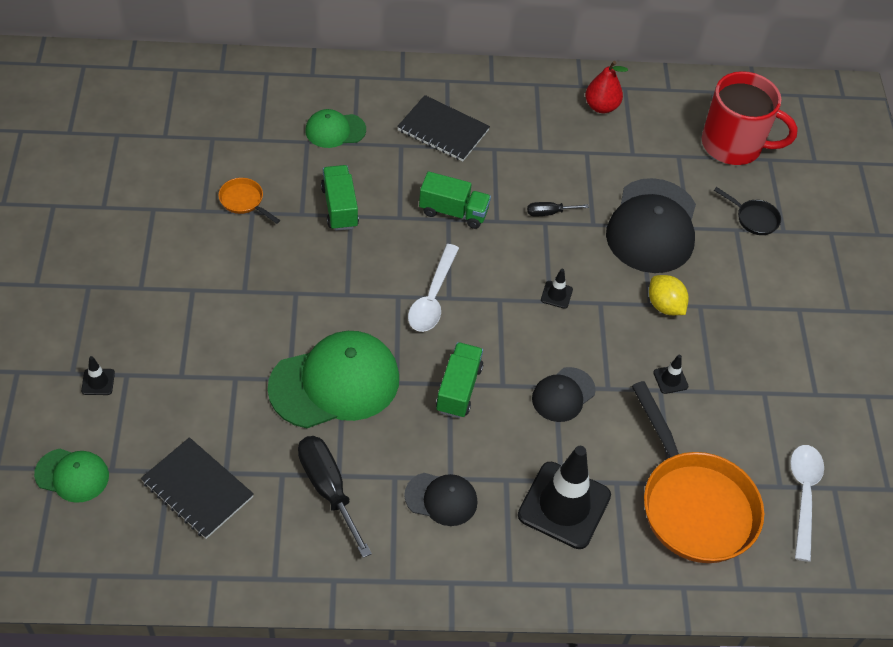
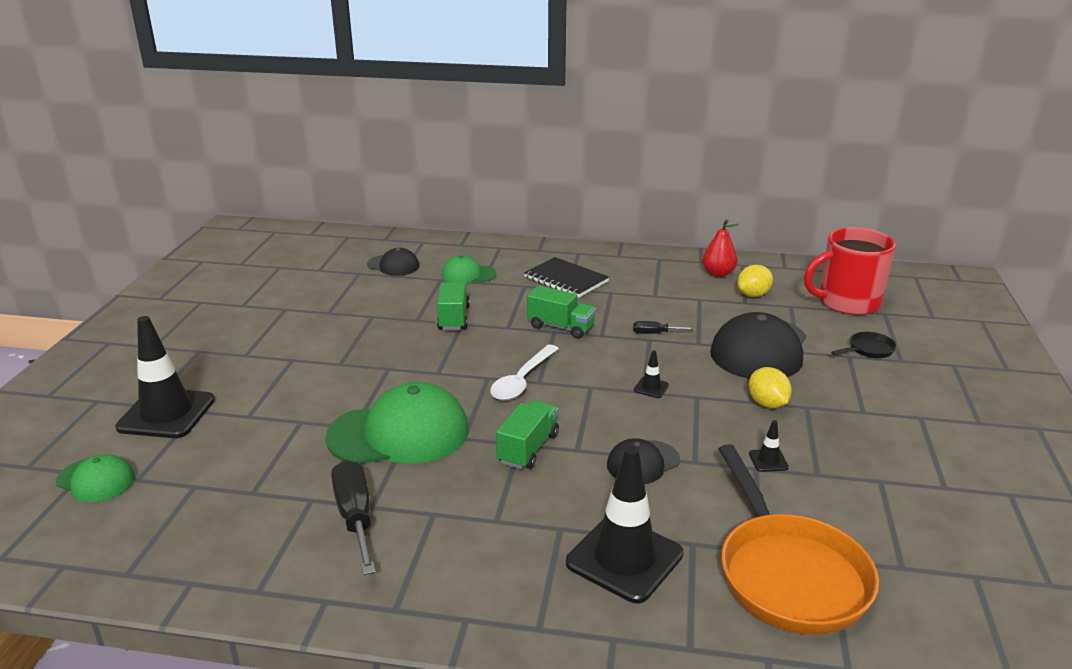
camera: 15 degrees right, 25 degrees down
black traffic cone [81,356,115,395] -> black traffic cone [115,316,215,438], size x2.44
black notebook [141,437,254,539] -> none
orange pan [218,178,280,224] -> none
black cap [404,473,477,526] -> black cap moved to [367,248,419,276]
red mug [702,71,798,165] -> red mug turned 135 degrees clockwise [804,227,896,315]
black pan [714,187,781,235] -> black pan turned 75 degrees counterclockwise [831,332,897,358]
white spoon [790,445,824,562] -> none
none -> yellow lemon [737,265,773,297]

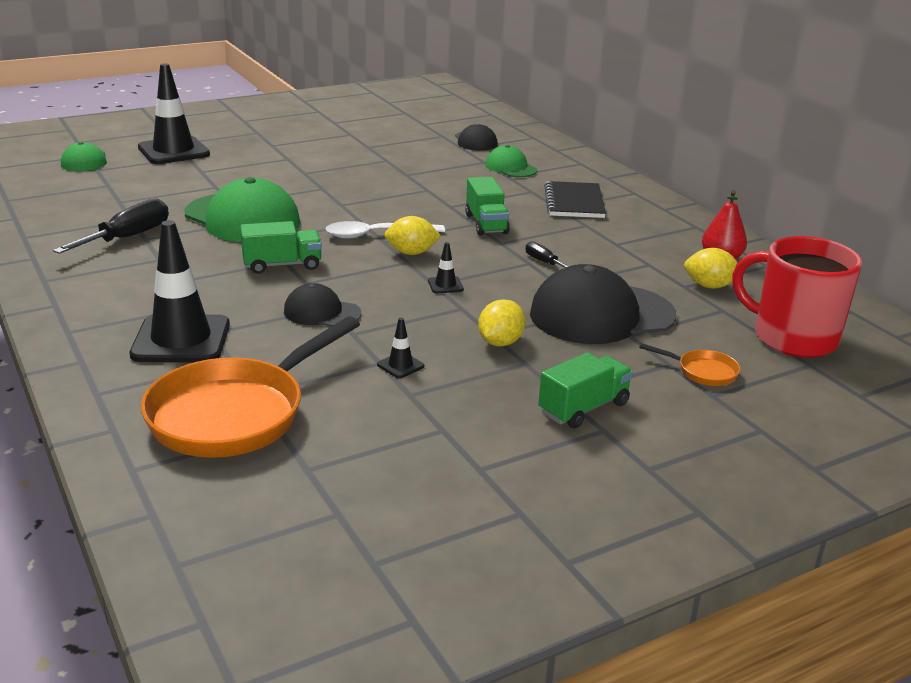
camera: 50 degrees right, 0 degrees up
green truck [437,282,470,330] -> green truck moved to [538,352,633,428]
black pan [831,332,897,358] -> orange pan [639,343,740,386]
none -> yellow lemon [384,216,441,255]

